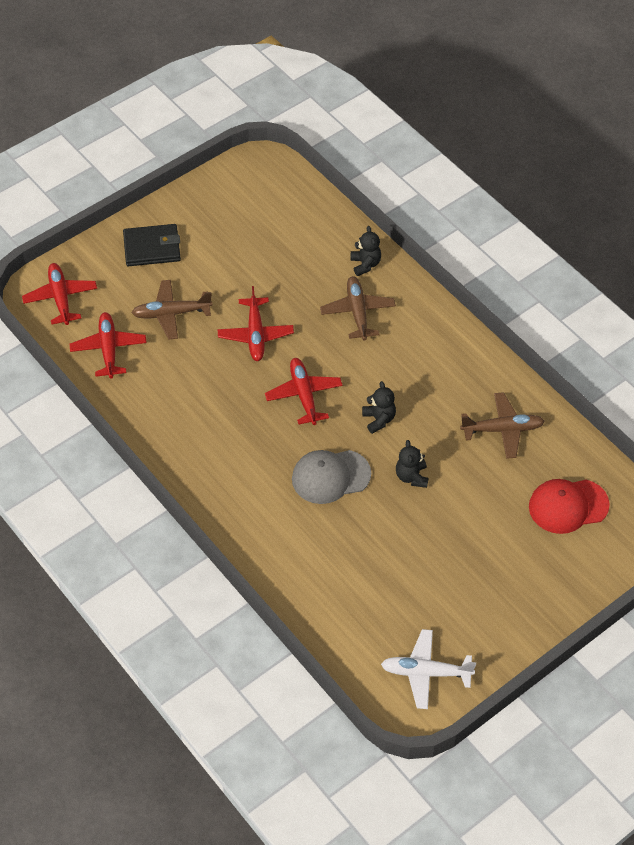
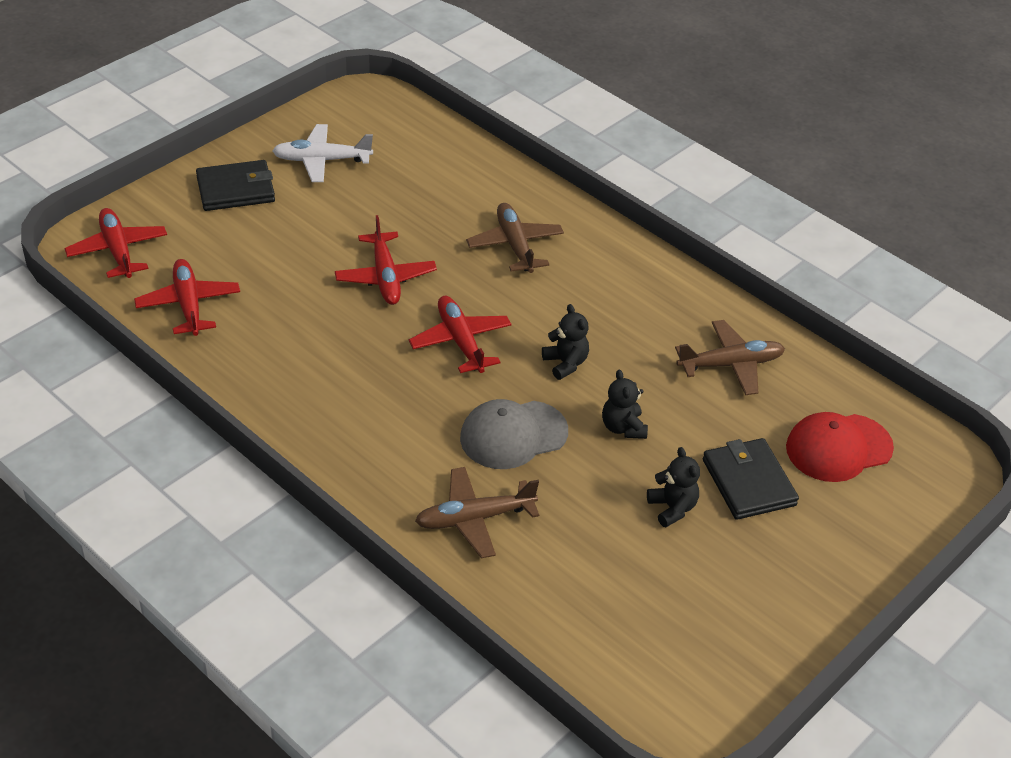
camera: 10 degrees left, 10 degrees down
brown plane [132,280,212,340] -> brown plane moved to [415,467,539,558]
black teddy bear [350,226,381,276] -> black teddy bear moved to [647,447,700,527]
white plane [381,629,476,709] -> white plane moved to [272,124,373,182]
none -> black wallet [703,438,799,520]

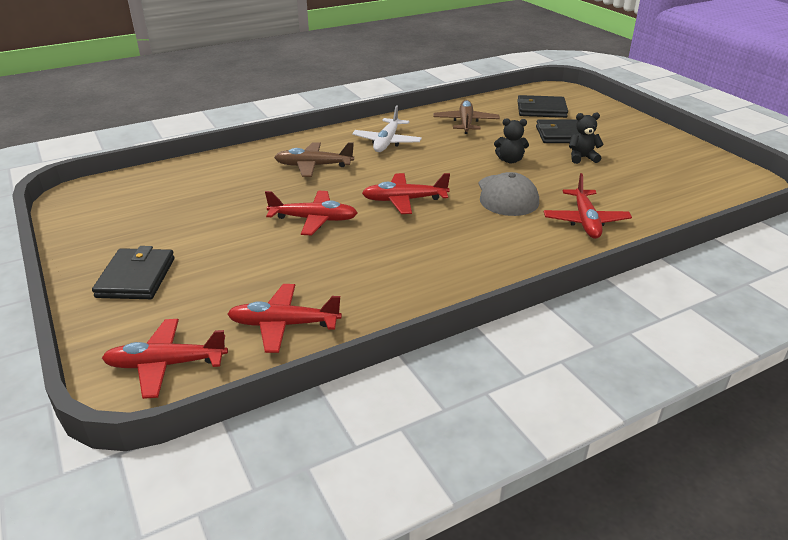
camera: 70 degrees left, 10 degrees down
white plane [272,124,373,182] -> white plane moved to [352,105,422,152]
brown plane [415,467,539,558] -> red plane [544,173,632,239]
black teddy bear [542,304,589,380] -> none
red cap [786,412,894,482] -> black wallet [518,95,568,118]

